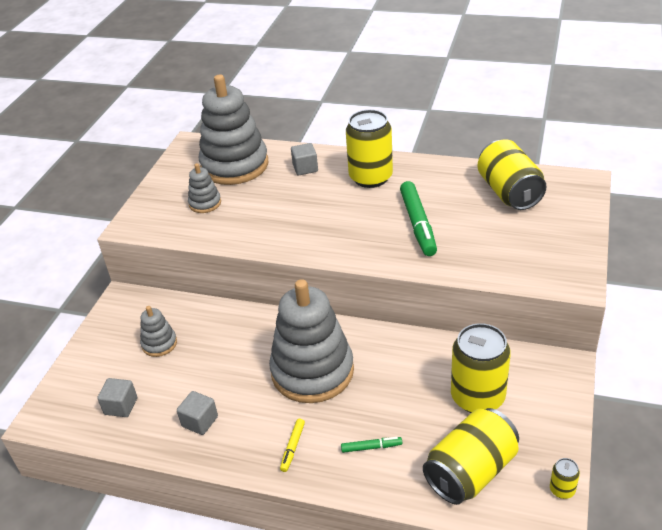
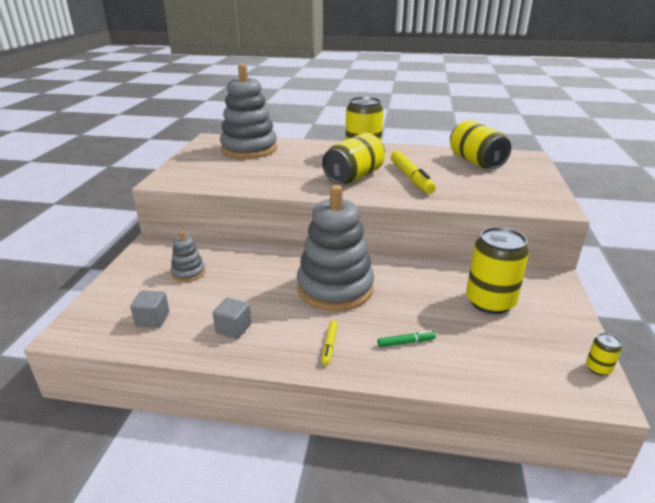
camera: 10 degrees left, 10 degrees down
grey stacking toy [188,163,221,213] -> none
grey cube [291,143,318,175] -> none
green marker [400,181,437,256] -> yellow marker [391,151,436,194]
yellow can [423,408,519,505] -> yellow can moved to [322,133,385,184]

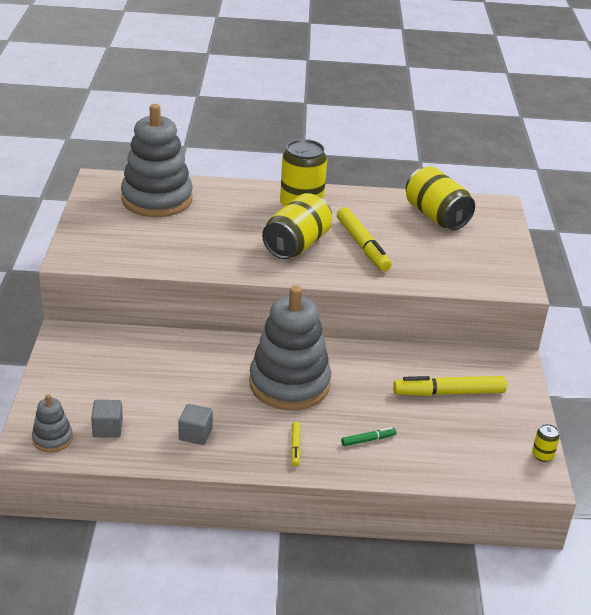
camera: 10 degrees left, 5 degrees up
grey stacking toy [171,231,205,282] -> grey stacking toy moved to [32,394,73,453]
yellow can [466,227,529,314] -> yellow marker [393,376,507,396]

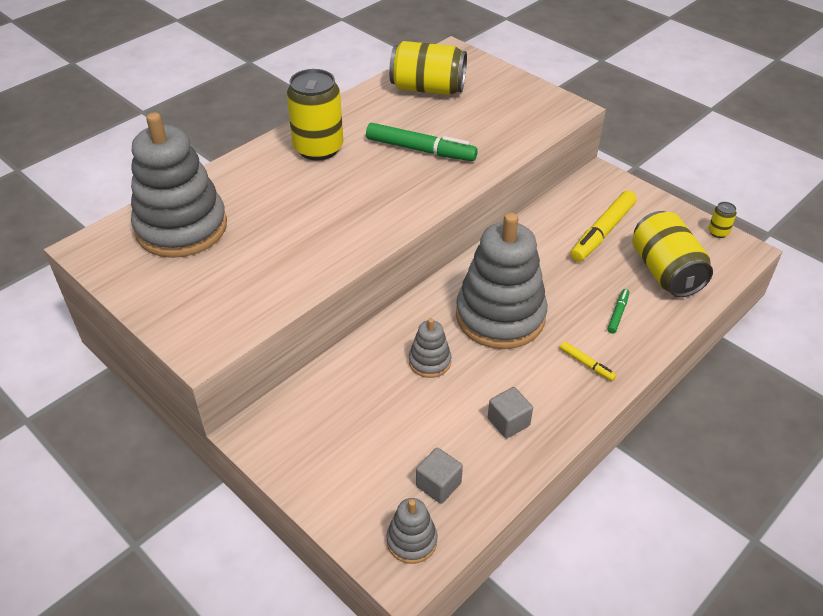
camera: 45 degrees left, 10 degrees up
yellow can [262,193,332,259] -> yellow can moved to [632,211,713,297]
yellow marker [337,207,392,271] -> green marker [366,123,478,161]
none -> grey stacking toy [409,318,451,378]

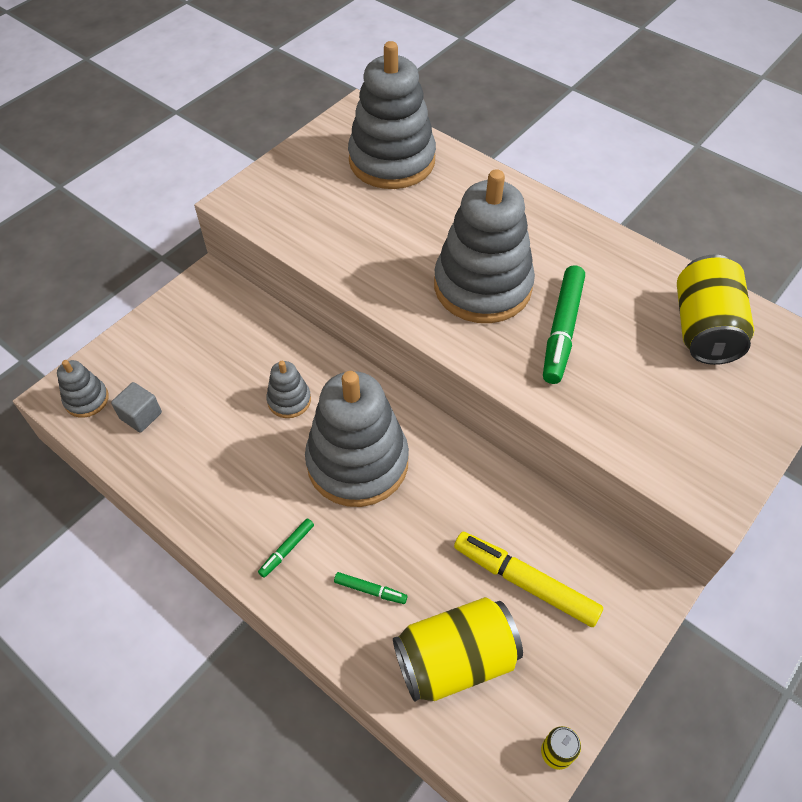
camera: 85 degrees right, 10 degrees up
yellow can [286,69,343,161] -> none
grey cube [488,387,533,438] -> none
yellow marker [560,342,616,381] -> green marker [258,518,314,578]
none -> grey stacking toy [434,169,535,323]

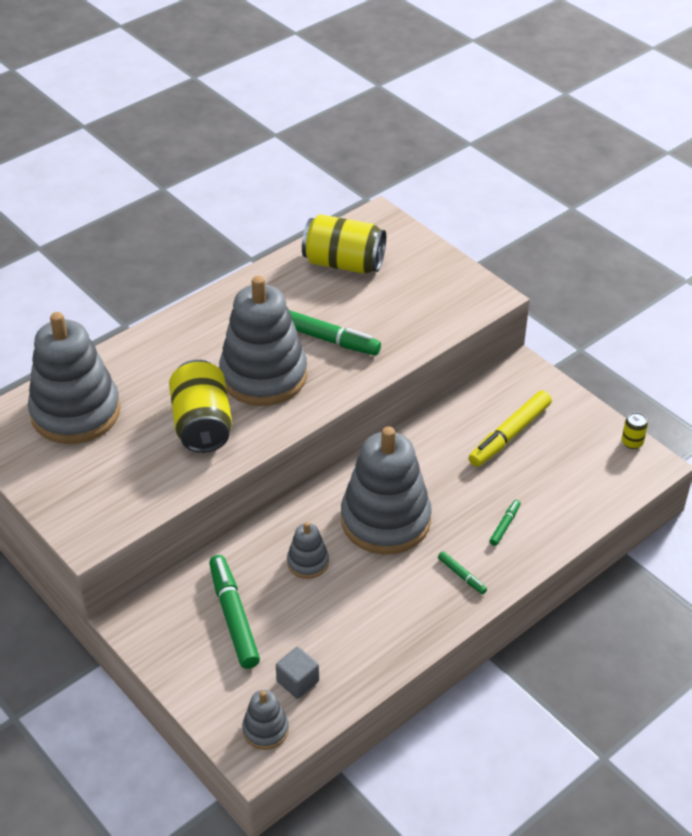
camera: 80 degrees left, 10 degrees down
yellow can [393,597,523,702] -> yellow can moved to [169,360,232,453]
none -> green marker [209,555,260,669]

